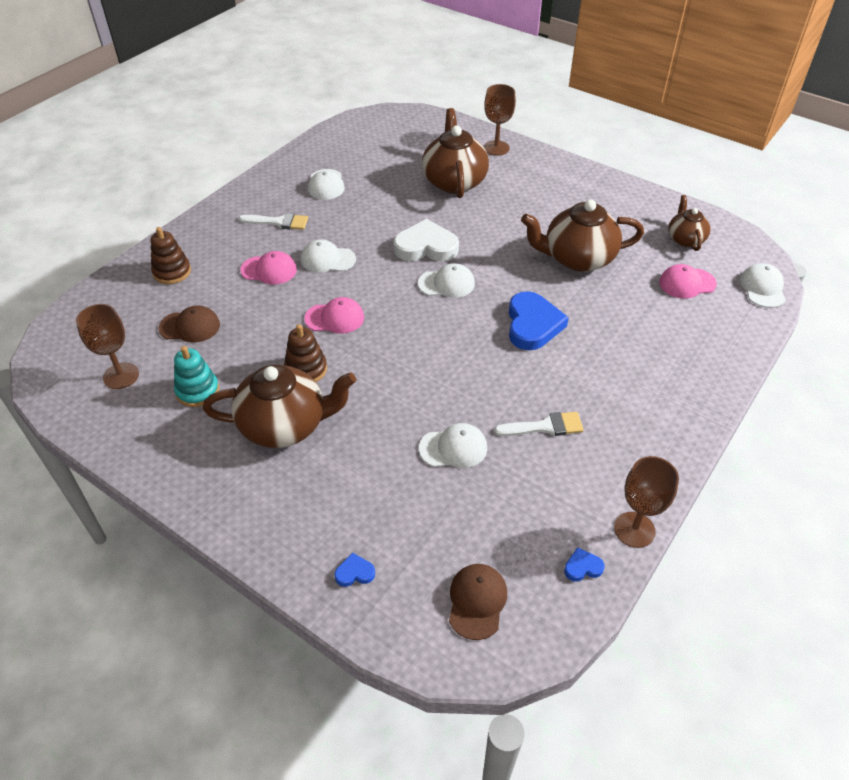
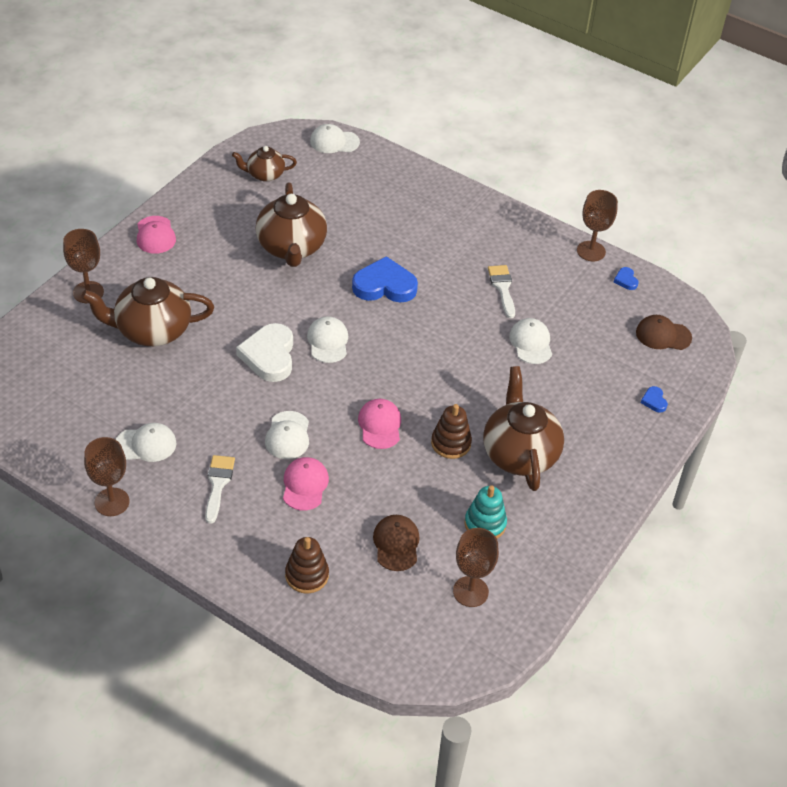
camera: 95 degrees left, 0 degrees up
pink cap [659,264,717,299] -> pink cap moved to [137,216,176,254]
none -> brown goblet [84,437,130,516]

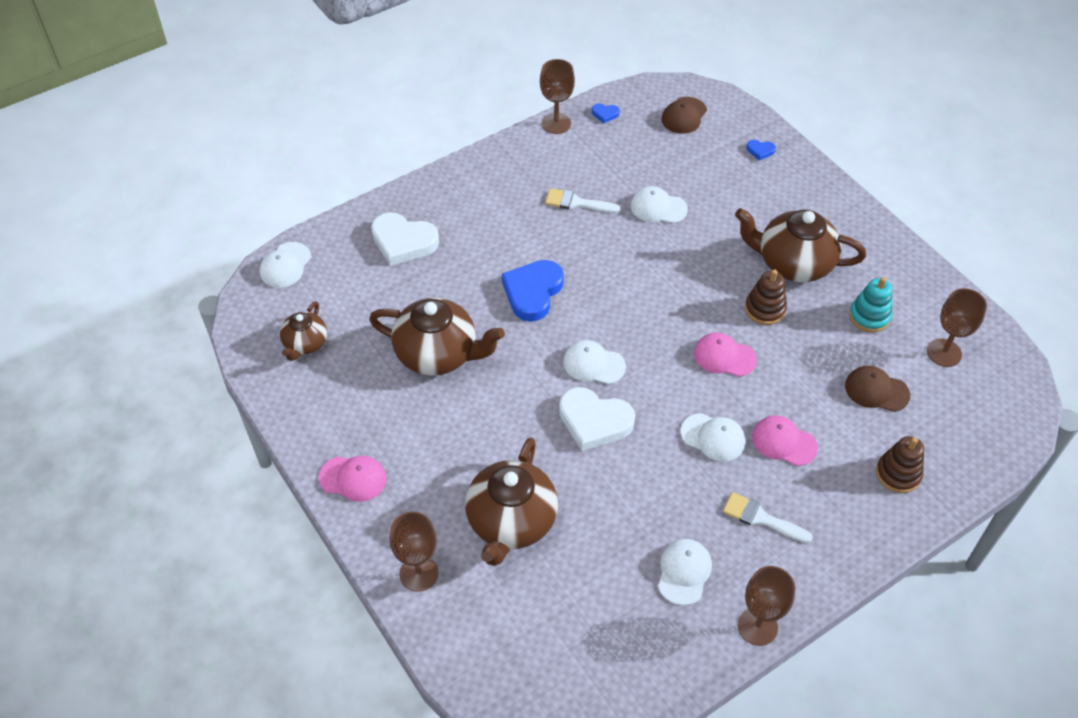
camera: 65 degrees left, 5 degrees up
none -> white heart [371,212,439,266]

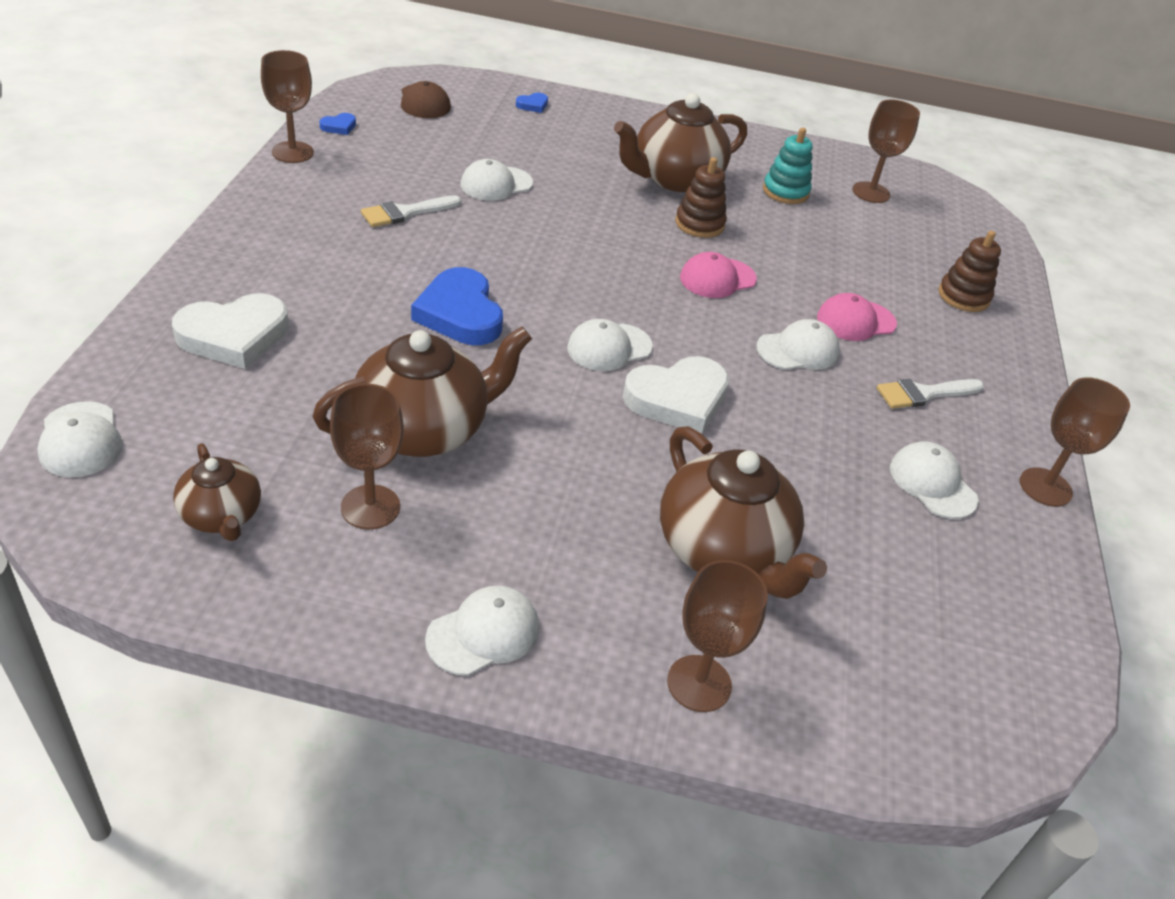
camera: 50 degrees left, 10 degrees down
pink cap [319,456,386,502] -> white cap [425,586,539,676]
brown cap [845,366,910,412] -> none
none -> brown goblet [330,384,404,530]

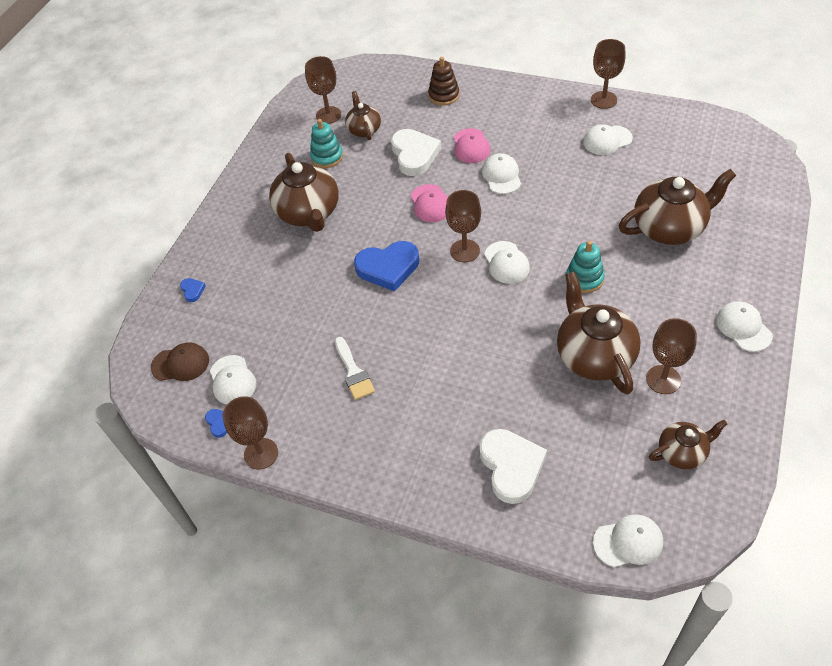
camera: 70 degrees left, 10 degrees up
blue heart [411,267,503,345] -> blue heart moved to [354,241,419,291]
white cap [460,159,533,201] -> white cap moved to [210,355,256,404]
white heart [623,356,729,434] -> white heart moved to [391,129,442,176]
brown goblet [667,560,768,712] -> brown goblet moved to [445,190,481,262]
brown stacking toy [675,157,727,238] -> none
white brush [877,379,984,409] -> none
none -> brown teapot [345,91,381,140]
none -> turquoise stacking toy [566,241,605,293]

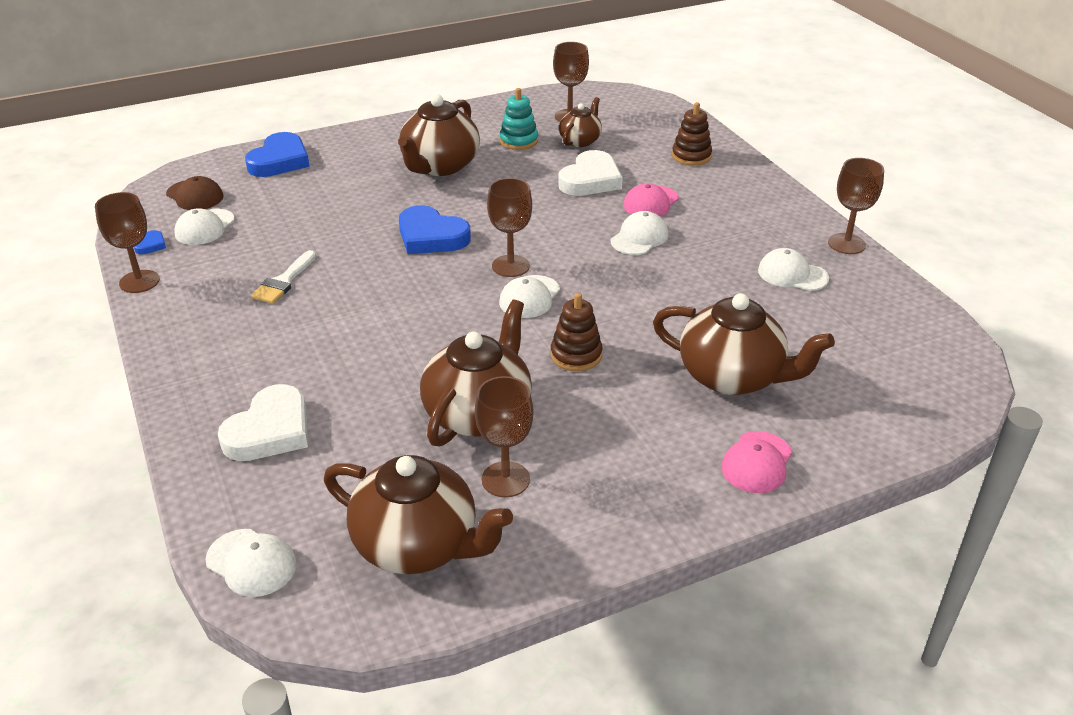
camera: 40 degrees right, 15 degrees down
blue heart [180,278,206,302] -> blue heart [245,132,310,177], size x2.28
pink cap [411,184,448,222] -> pink cap moved to [721,431,792,493]
turquoise stacking toy [566,241,605,293] -> brown stacking toy [551,293,603,371]
brown teapot [649,420,727,469] -> brown teapot [324,455,513,574], size x1.78
white cap [716,301,773,352] -> none

